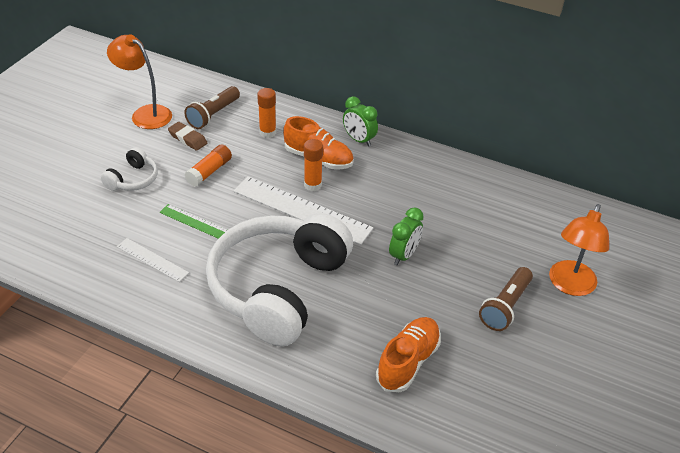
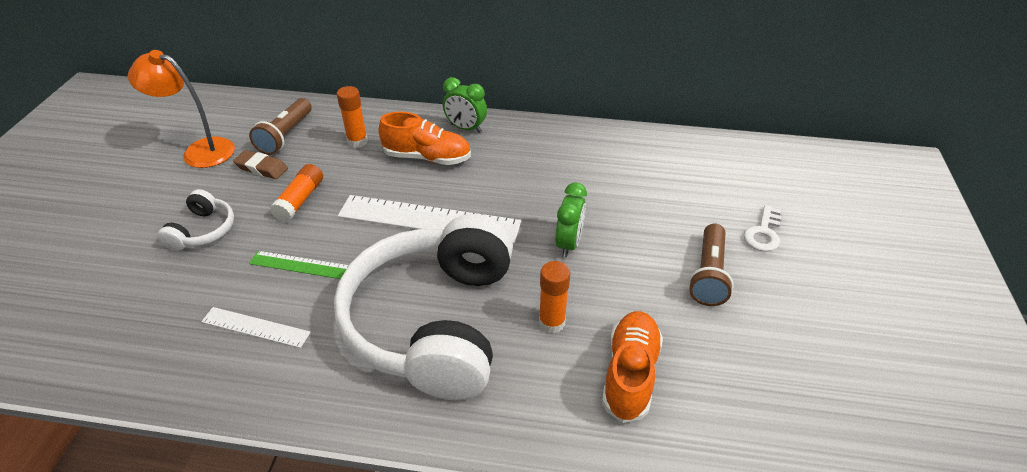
camera: 15 degrees left, 0 degrees up
orange glue stick [304,139,323,191] -> orange glue stick moved to [539,261,570,333]
orange lamp [549,204,609,296] -> white key [744,205,782,252]

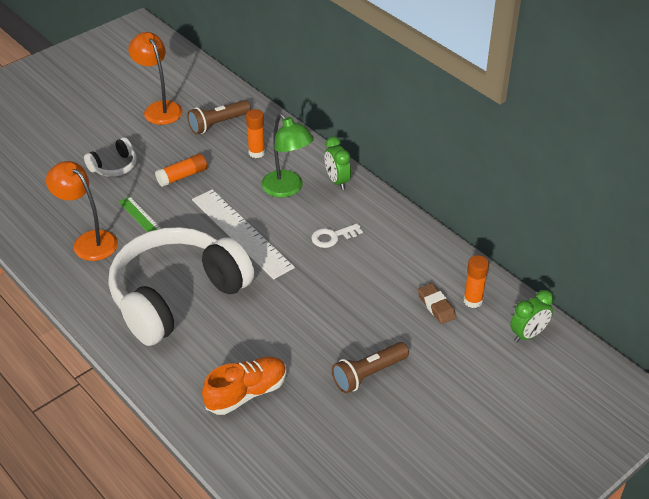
camera: 40 degrees right, 0 degrees up
white ruler [201,307,311,348] -> orange lamp [46,161,118,261]
brown eraser [233,150,288,179] -> brown eraser moved to [418,283,456,324]
orange shoe [378,112,471,165] -> green lamp [261,113,314,198]
orange glue stick [539,261,570,333] -> orange glue stick moved to [463,255,489,308]
green clock [555,182,587,258] -> green clock moved to [510,290,554,342]
white key [744,205,782,252] -> white key moved to [311,223,363,248]

